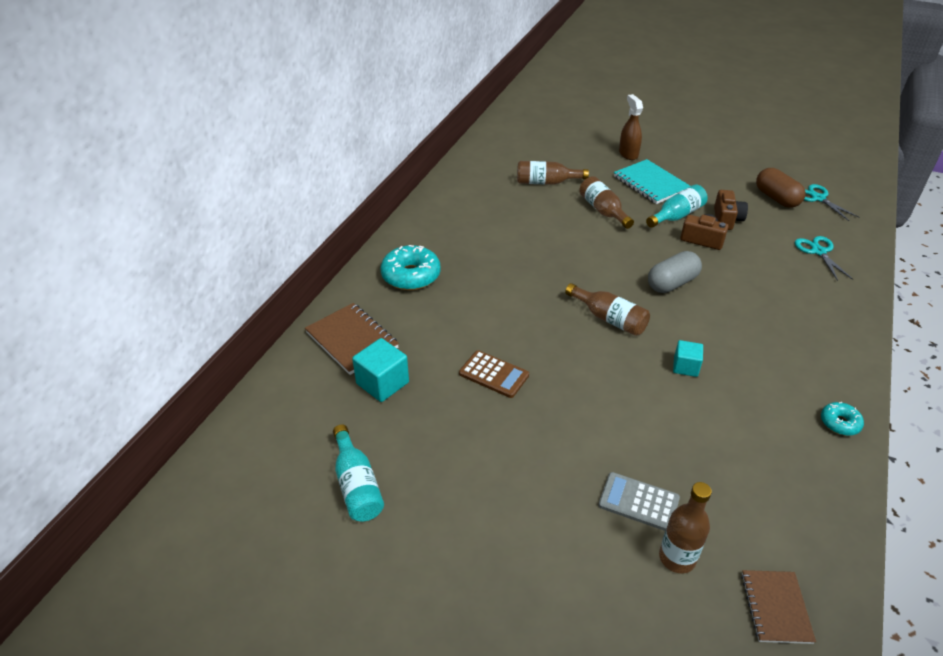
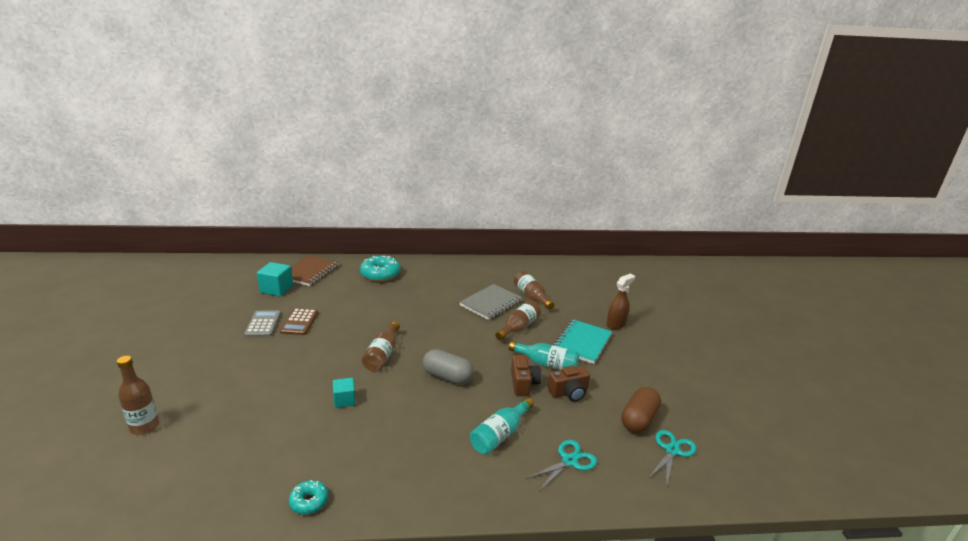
camera: 60 degrees right, 15 degrees down
turquoise bottle [333,425,384,522] -> turquoise bottle moved to [470,397,534,454]
grey calculator [598,472,680,531] -> grey calculator moved to [244,310,281,337]
brown notebook [741,570,816,644] -> none
none -> grey notebook [459,284,522,320]

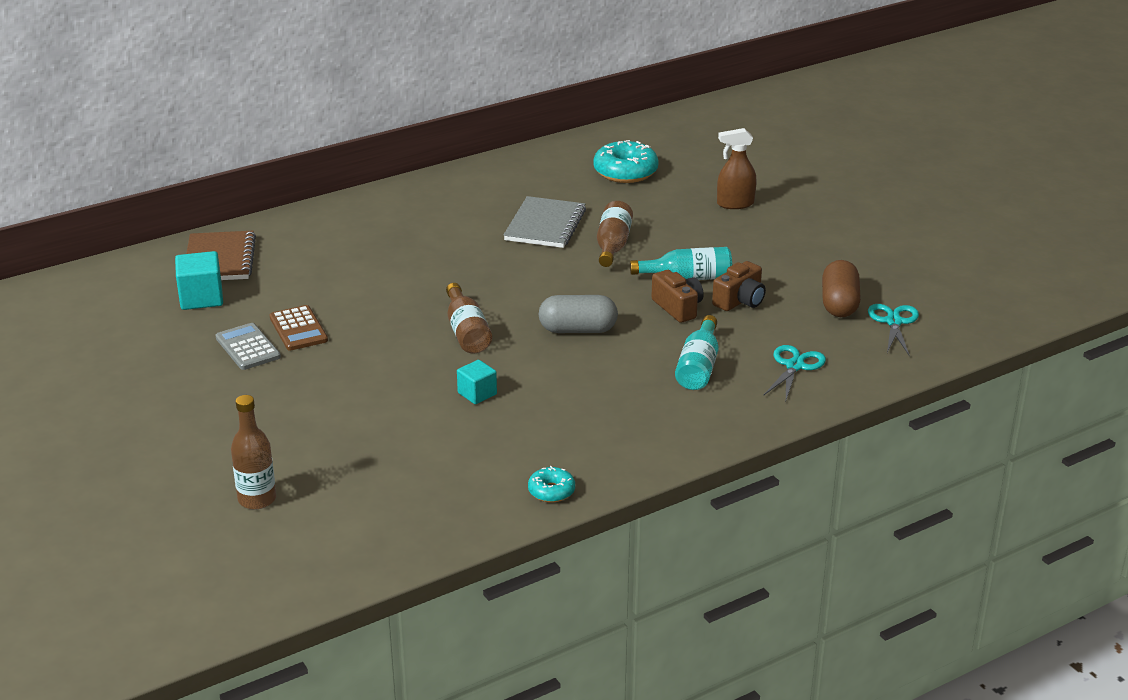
camera: 25 degrees left, 5 degrees up
turquoise donut [360,256,400,282] -> turquoise donut moved to [593,140,659,183]
brown bottle [514,271,554,310] -> none
turquoise notebook [553,319,612,364] -> none
brown spray bottle [607,274,635,329] -> brown spray bottle turned 120 degrees counterclockwise [717,128,757,209]

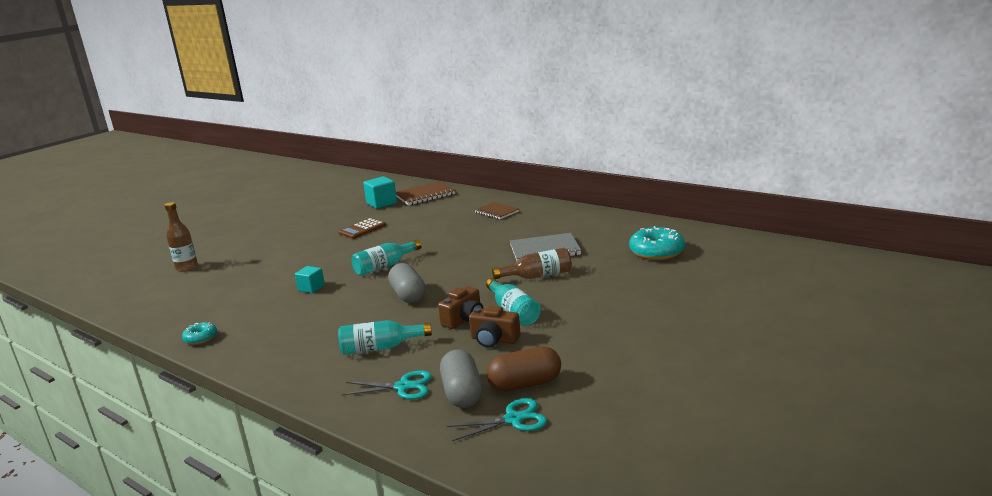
camera: 70 degrees right, 10 degrees down
grey calculator [216,323,281,370] -> none
brown bottle [446,283,492,354] -> turquoise bottle [351,240,421,276]
brown spray bottle [717,128,757,209] -> none
none -> grey capsule [440,349,483,408]
none -> brown notebook [475,202,519,219]

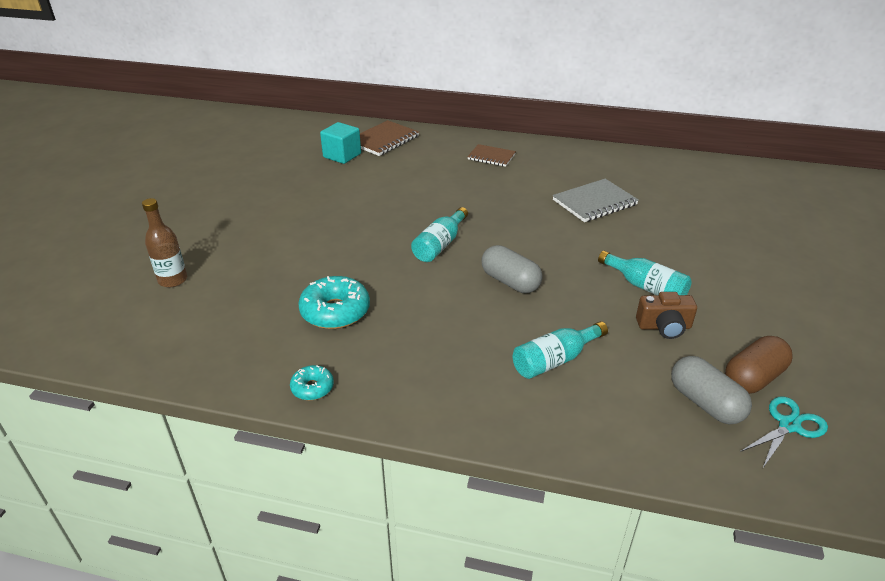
camera: 25 degrees left, 15 degrees up
turquoise cube [295,266,325,293] -> none
brown calculator [339,218,386,239] -> none
turquoise scissors [342,370,432,400] -> none
brown camera [438,286,484,329] -> none
brown bottle [492,248,572,279] -> none
turquoise donut [629,226,685,260] -> turquoise donut moved to [298,276,370,329]

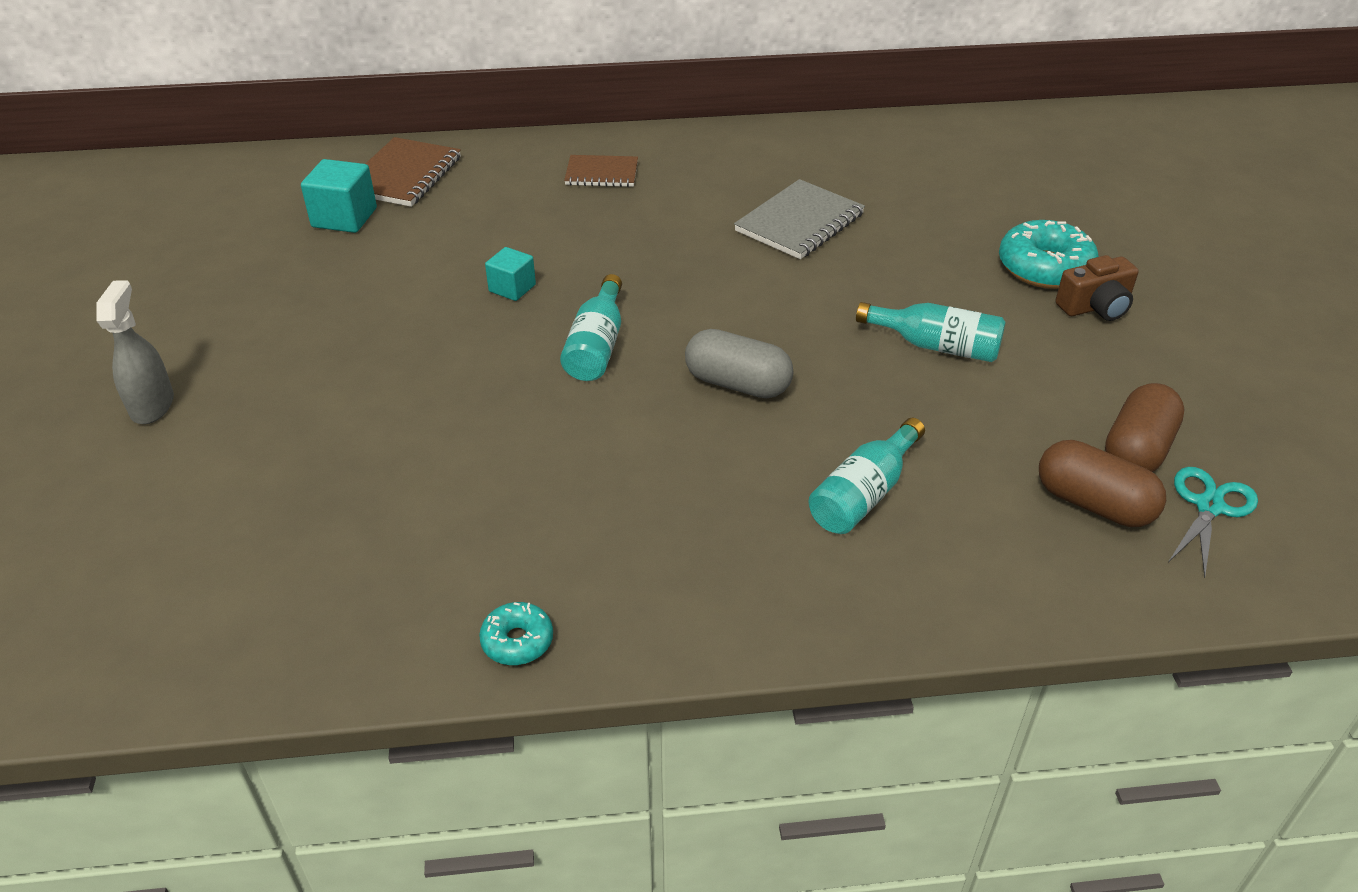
camera: 20 degrees left, 5 degrees up
brown bottle [142,198,187,288] -> none
turquoise donut [298,276,370,329] -> turquoise donut moved to [999,220,1099,289]
brown camera [636,292,697,339] -> brown camera moved to [1055,255,1138,321]
grey capsule [671,356,752,424] -> brown capsule [1039,440,1166,527]
none -> grey spray bottle [96,280,174,424]
none -> turquoise cube [485,247,536,301]

